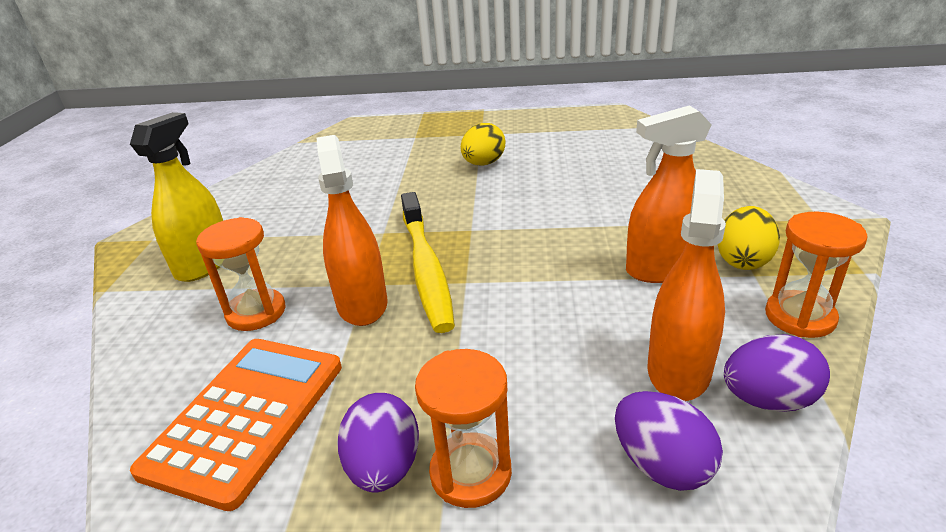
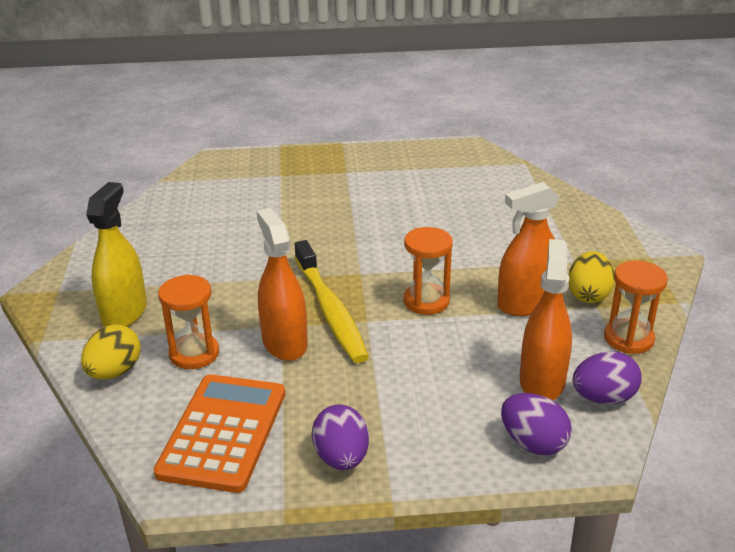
camera: 10 degrees left, 0 degrees up
orange hourglass [415,349,512,508] -> orange hourglass moved to [403,227,453,315]
yellow egg [461,123,505,165] -> yellow egg moved to [81,325,141,380]

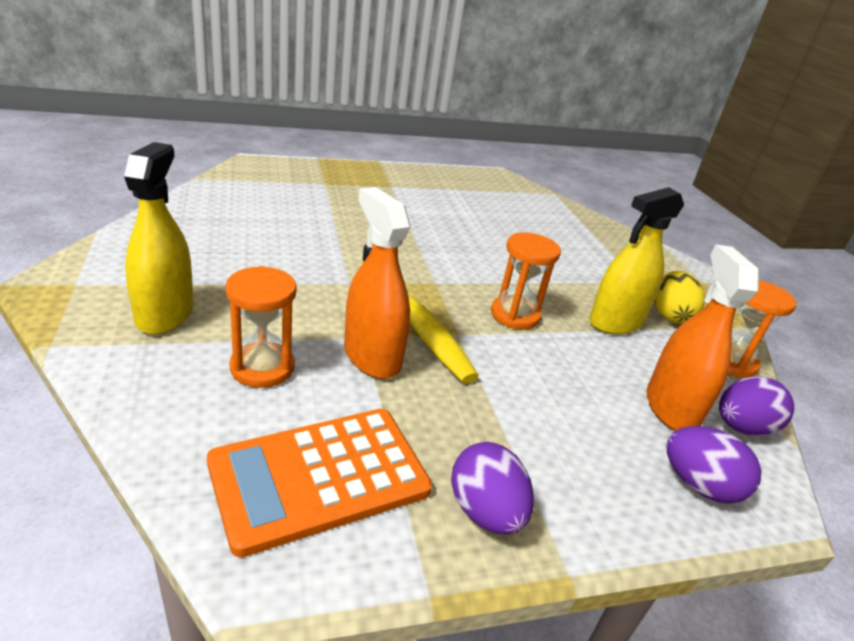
camera: 15 degrees left, 0 degrees up
yellow egg [81,325,141,380] -> none
orange calculator [153,374,285,493] -> orange calculator turned 120 degrees counterclockwise [207,409,432,557]
orange spray bottle [497,182,560,316] -> yellow spray bottle [589,187,684,335]

